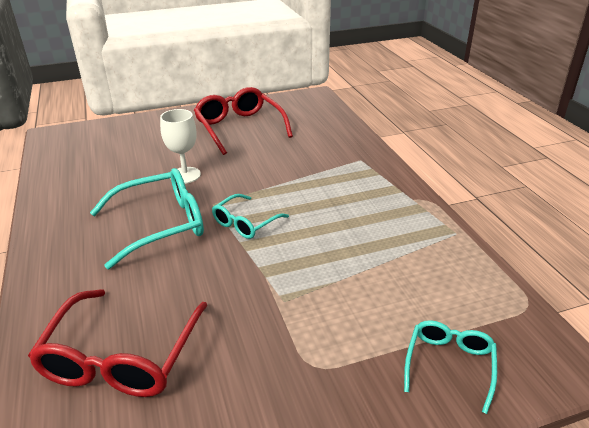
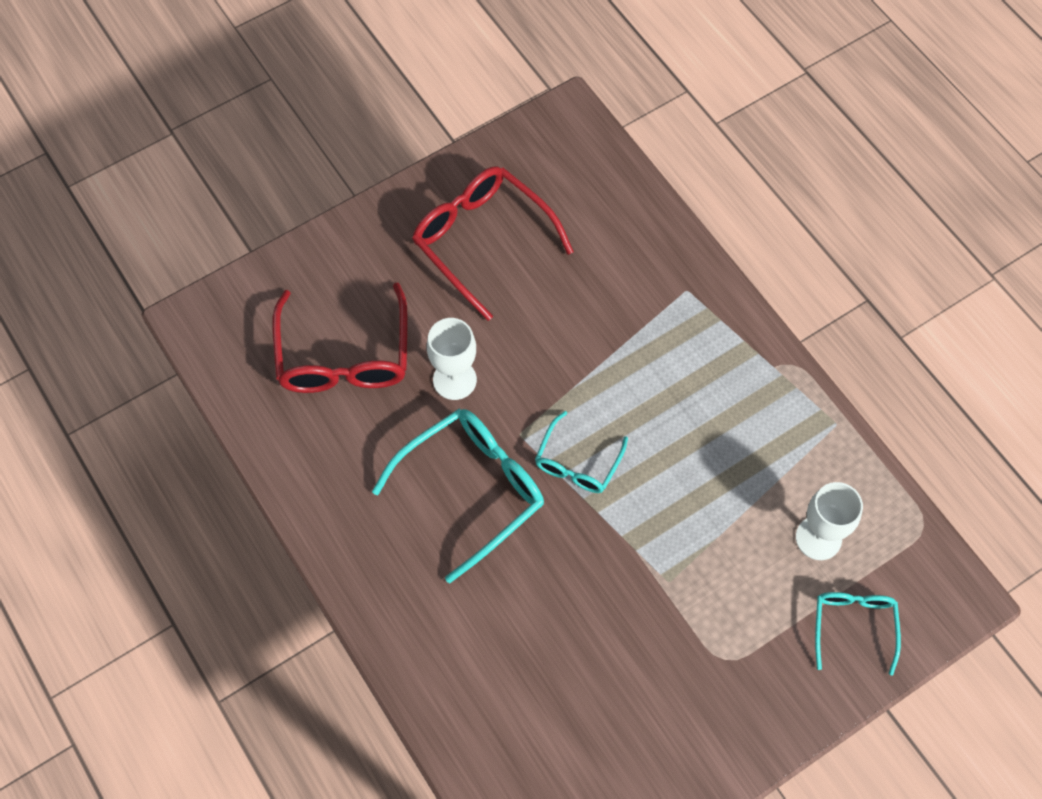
camera: 15 degrees left, 30 degrees up
red glasses [28,289,208,397] -> red glasses moved to [272,282,408,393]
none -> white goblet [796,482,863,560]

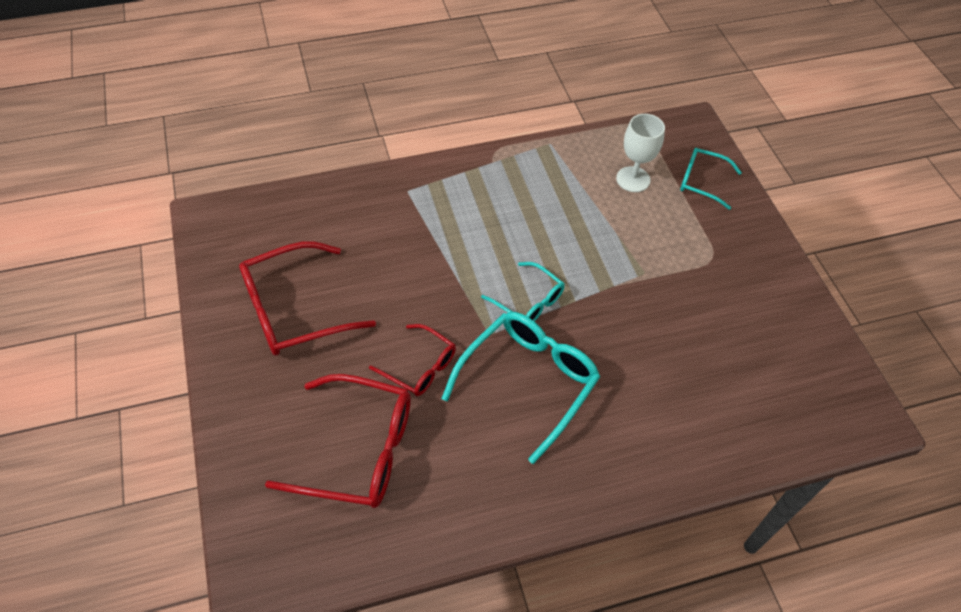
camera: 75 degrees left, 10 degrees down
turquoise glasses [372,409,544,583] -> turquoise glasses turned 60 degrees clockwise [441,312,600,464]
white goblet [427,318,477,400] -> red glasses [369,324,456,396]

